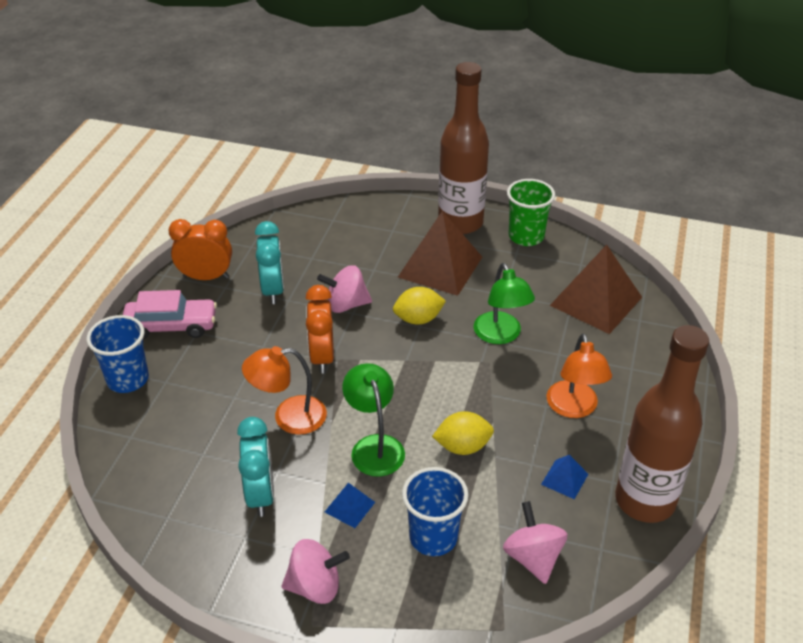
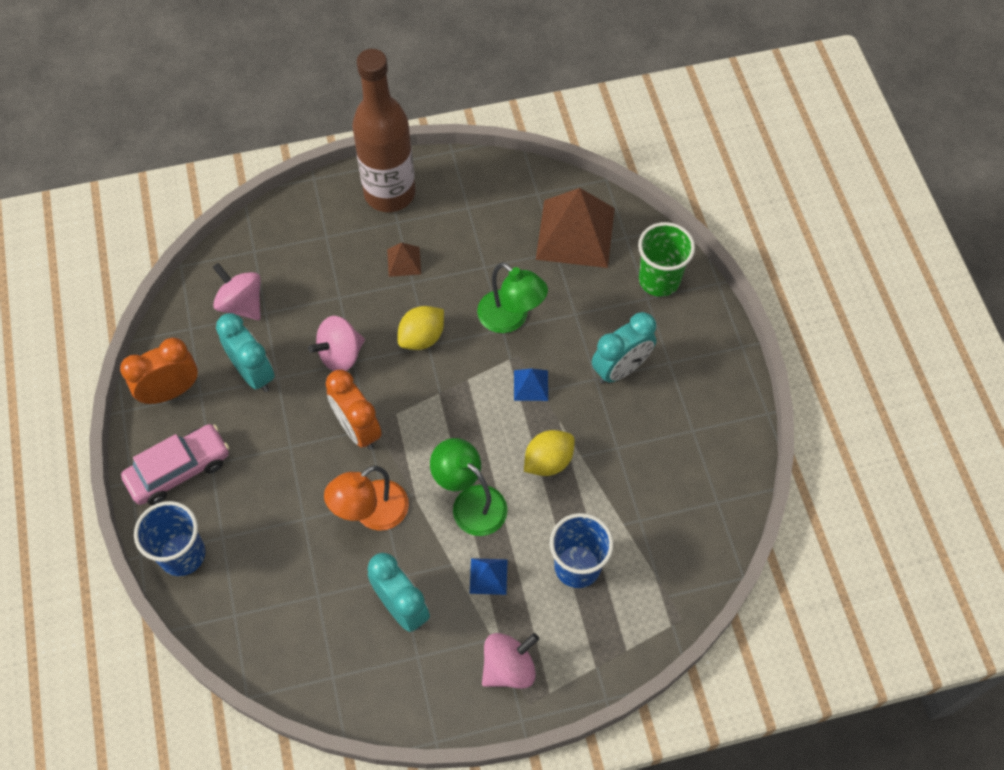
camera: 30 degrees left, 20 degrees up
brown pyramid [398,211,482,296] -> brown pyramid [387,243,421,277], size x0.45
pink spinning top [503,501,567,584] -> pink spinning top moved to [213,263,261,320]
green cup [507,179,555,246] -> green cup moved to [638,222,695,297]
blue pyramid [541,455,588,499] -> blue pyramid moved to [514,369,548,401]
orange lamp [547,334,612,418] -> turquoise clock [592,312,656,384]
brown bottle [615,325,709,523] -> none

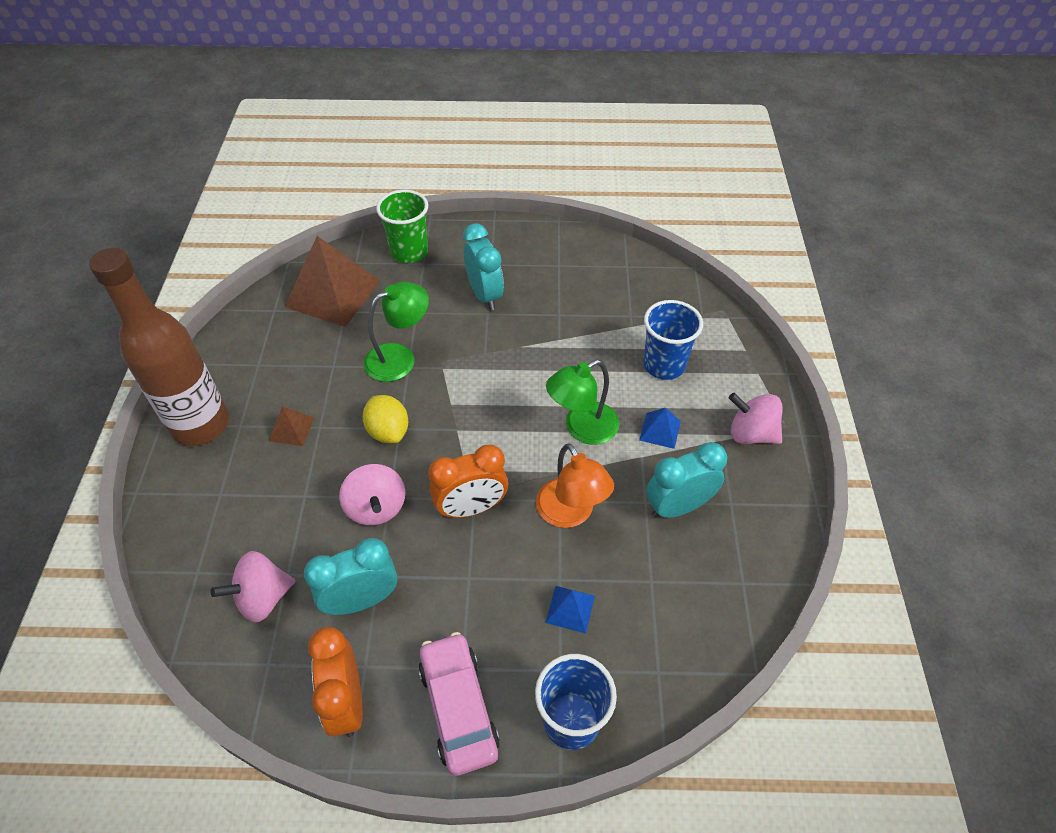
camera: 75 degrees left, 10 degrees down
pink spinning top [482,633,539,689] -> pink spinning top turned 45 degrees counterclockwise [729,393,782,444]
blue pyramid [514,369,548,401] -> blue pyramid moved to [546,586,595,633]
yellow lemon [524,430,575,476] -> none

